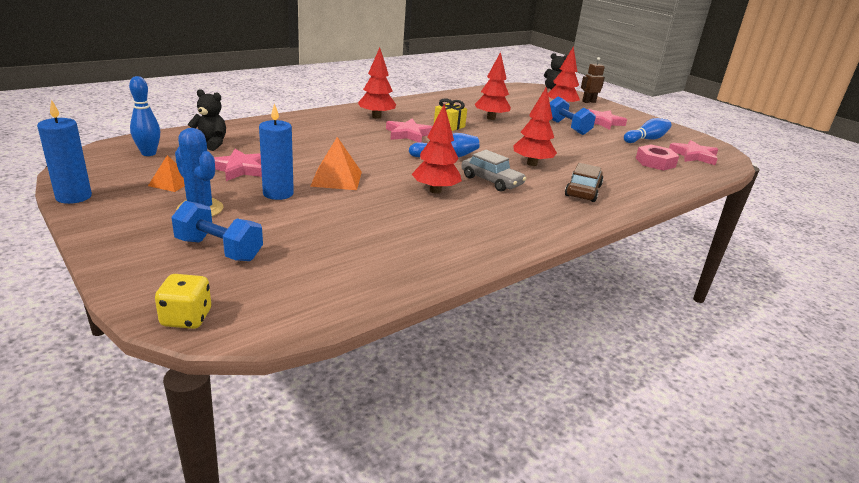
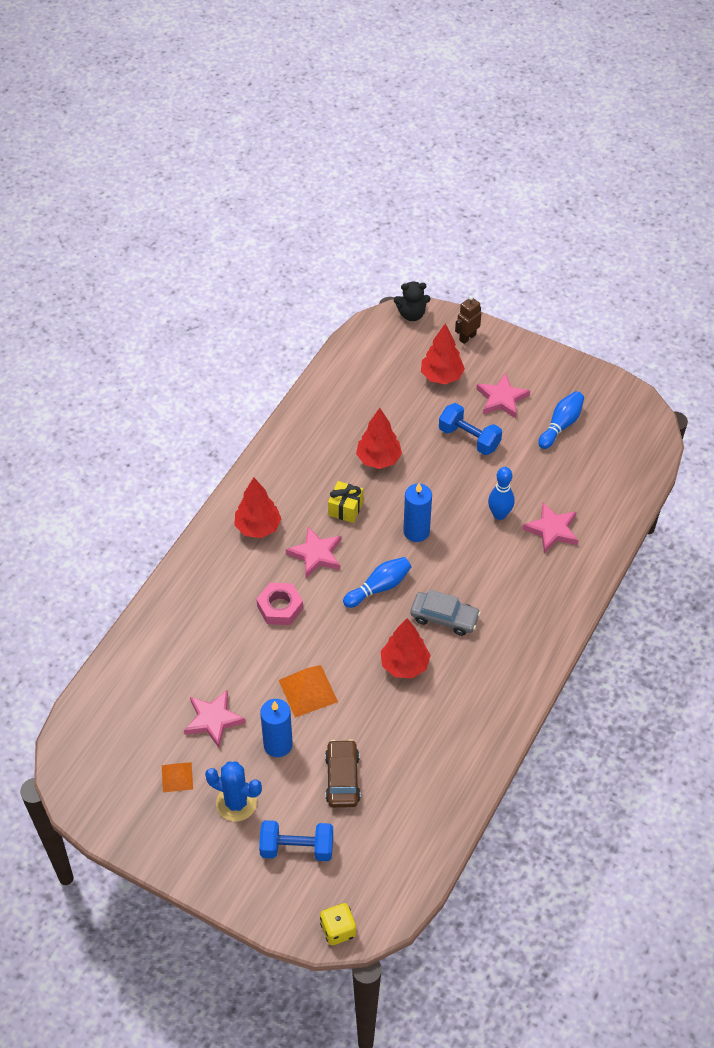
camera: 20 degrees left, 25 degrees up
blue candle [37,99,92,204] -> blue candle moved to [403,483,432,542]
blue bowling pin [129,76,160,156] -> blue bowling pin moved to [488,467,515,520]
black teddy bear [188,89,226,151] -> none
red tree [513,87,557,166] -> none
brown car [565,163,603,202] -> brown car moved to [325,739,361,808]
pink nut [636,144,679,171] -> pink nut moved to [256,583,303,625]
pink star [669,140,718,165] -> pink star moved to [522,503,578,553]

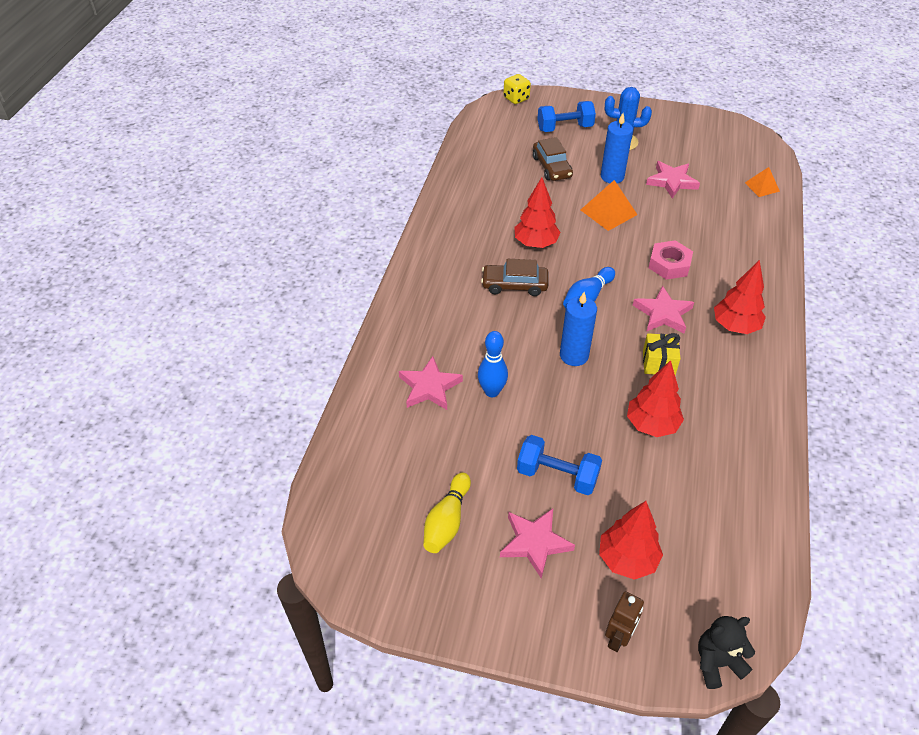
camera: 165 degrees right, 5 degrees down
orange pyramid [162,762,193,793] -> orange pyramid moved to [745,167,780,197]
grey car [410,590,481,636] -> brown car [481,259,548,296]
blue bowling pin [538,391,584,449] -> yellow bowling pin [423,473,471,553]

